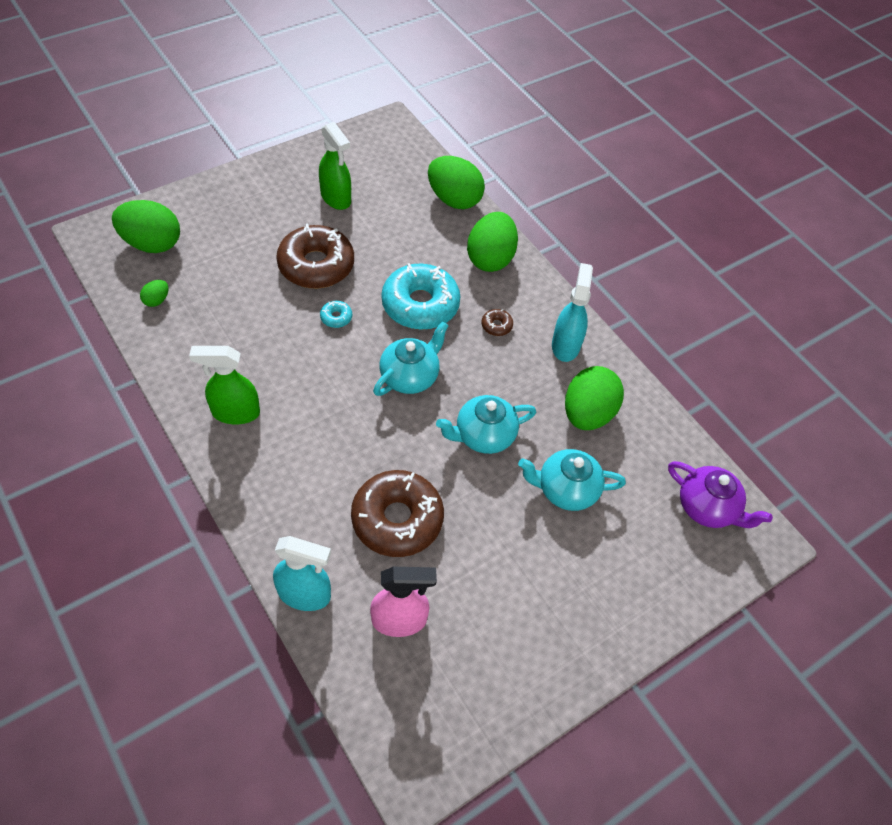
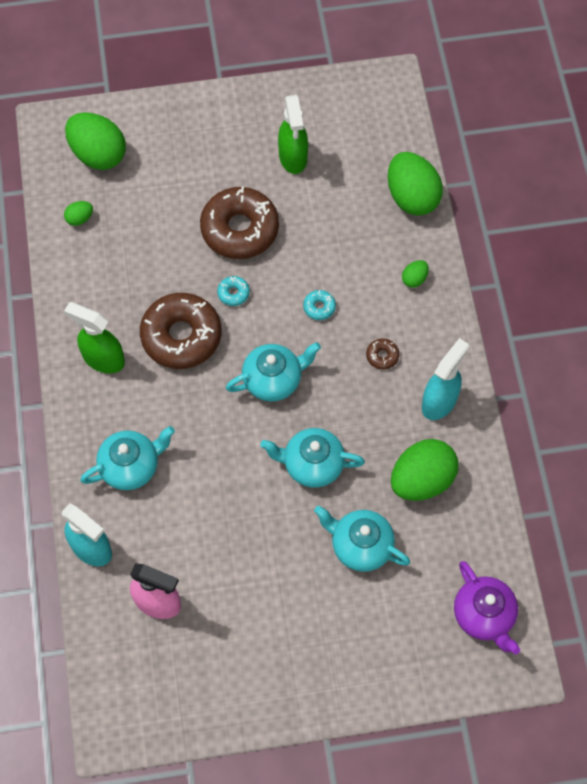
camera: 30 degrees right, 10 degrees up
brown donut [351,470,444,557] -> brown donut moved to [140,293,221,369]
turquoise donut [382,263,461,330] -> turquoise donut [303,290,336,320], size x0.40
green egg [467,212,518,272] -> green egg [402,260,429,288], size x0.45
none -> turquoise teapot [80,426,175,490]

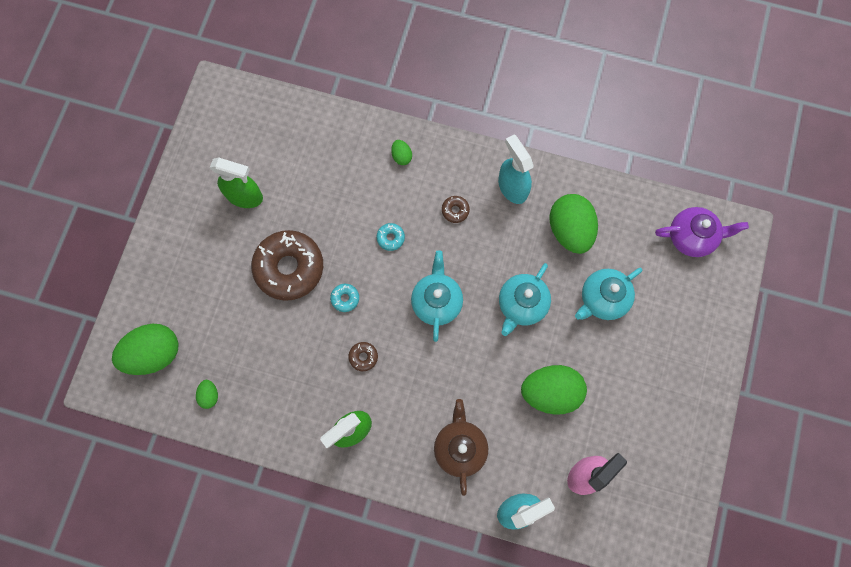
camera: 65 degrees left, 10 degrees up
turquoise teapot [80,426,175,490] -> brown teapot [434,399,488,496]
brown donut [140,293,221,369] -> brown donut [348,342,378,371], size x0.40
green egg [388,152,443,216] -> green egg moved to [521,365,587,415]

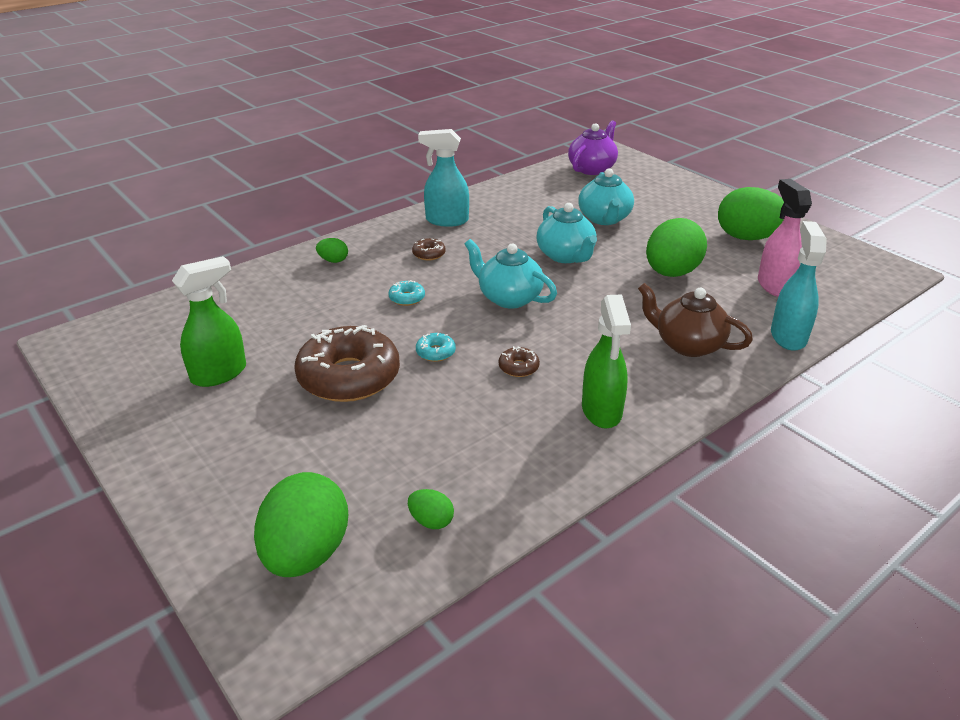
camera: 55 degrees left, 40 degrees down
green egg [549,194,598,254] -> green egg moved to [718,187,784,240]

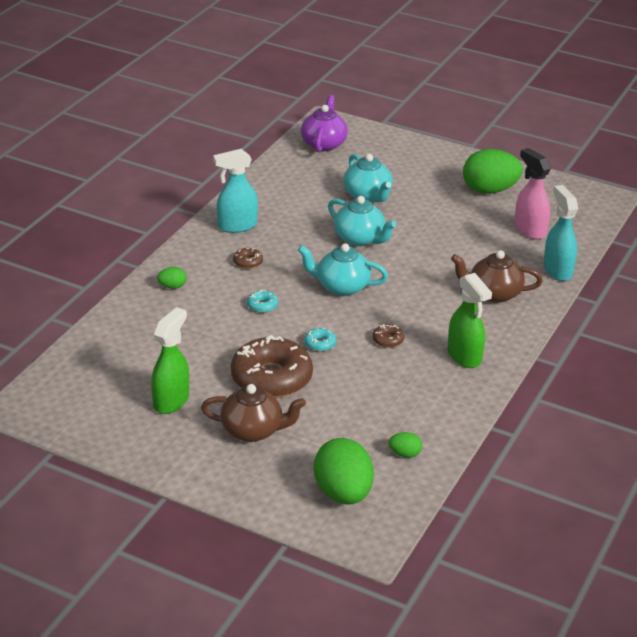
camera: 25 degrees left, 0 degrees up
green egg [646,218,707,277] -> none
none -> brown teapot [201,384,306,442]

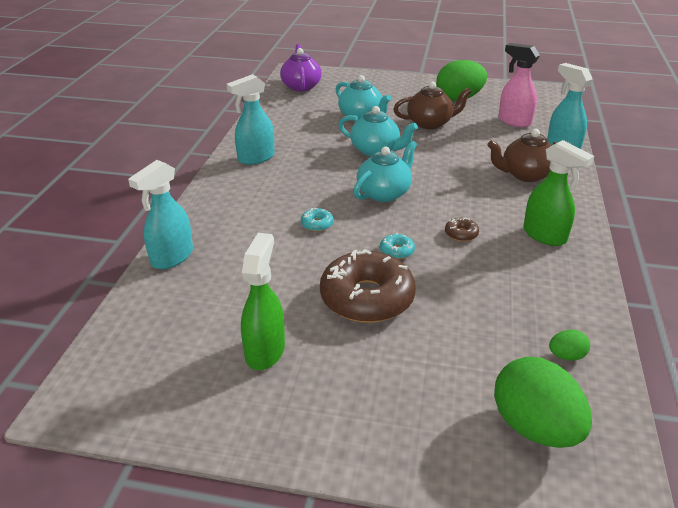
camera: 15 degrees left, 0 degrees up
green egg [157,267,187,289] -> none
brown teapot [201,384,306,442] -> brown teapot moved to [393,81,472,129]
brown donut [233,248,263,269] -> none
turquoise teapot [298,243,388,296] -> turquoise teapot turned 135 degrees clockwise [353,141,417,202]
none -> turquoise spray bottle [128,160,193,269]

